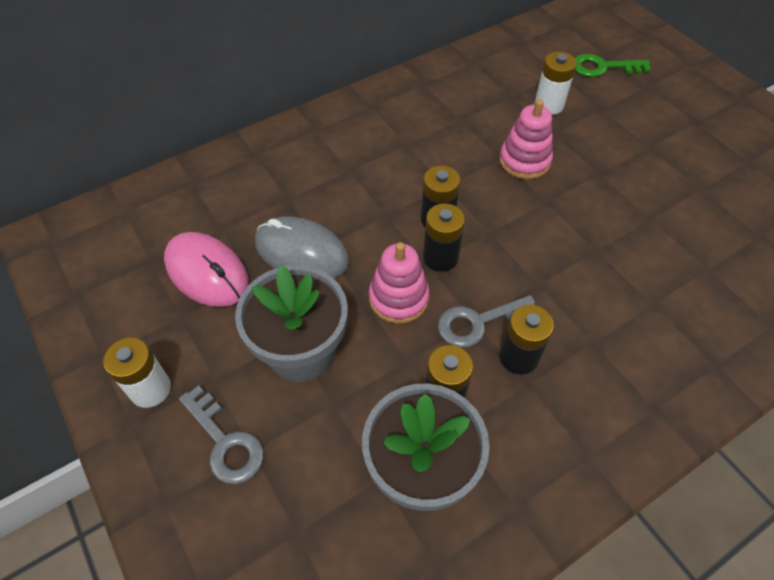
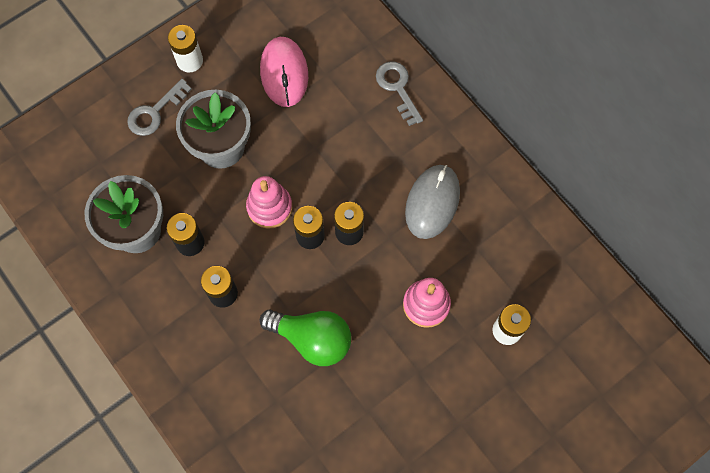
camera: 85 degrees right, 15 degrees up
pink mouse [164,232,249,307] -> pink mouse turned 45 degrees counterclockwise [260,37,308,107]
grey mouse [255,217,349,278] -> grey mouse moved to [405,165,460,239]
grey key [438,295,535,348] -> grey key moved to [376,62,423,126]
green key [575,54,651,77] -> none
none -> green light bulb [260,309,351,366]

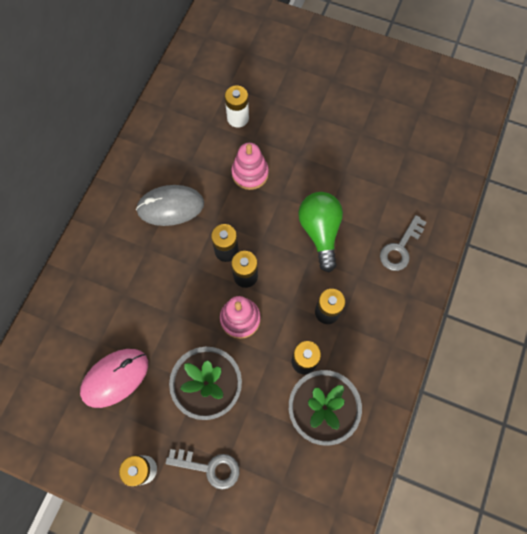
camera: 120 degrees left, 0 degrees up
grey key [376,62,423,126] -> grey key moved to [380,215,426,271]

